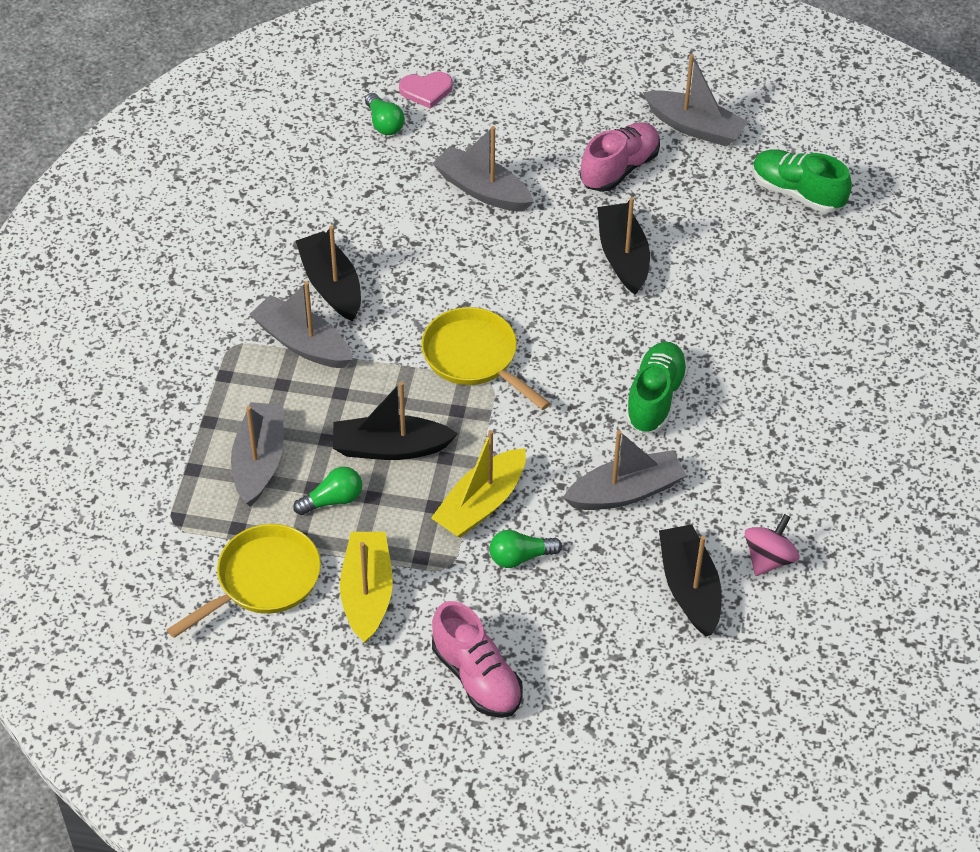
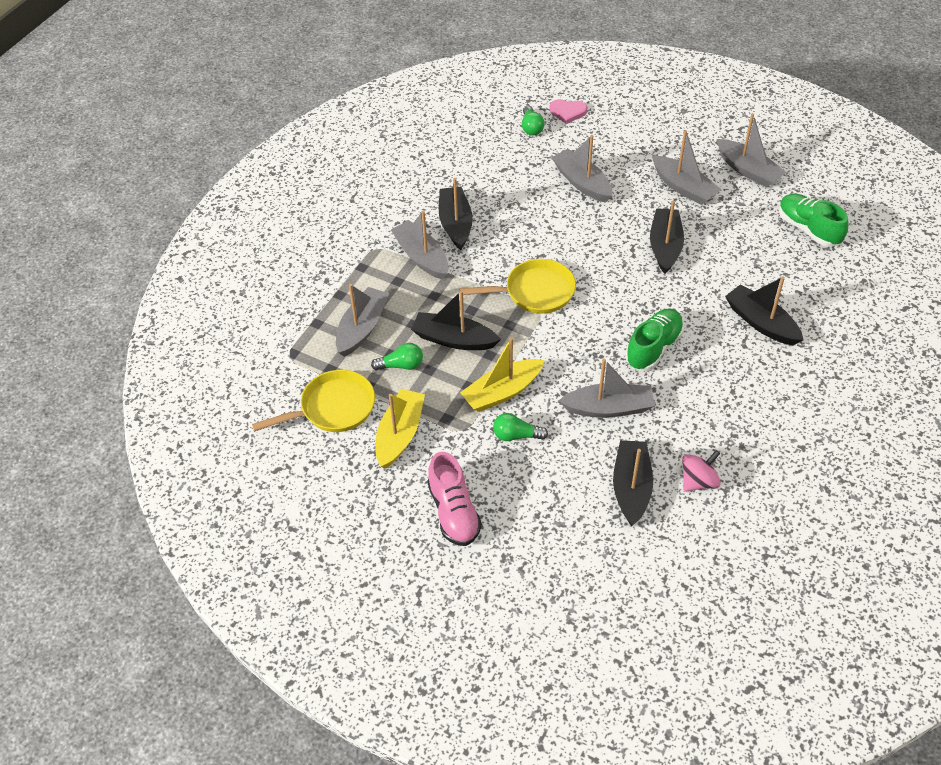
camera: 20 degrees right, 0 degrees up
yellow pan [421,307,550,410] -> yellow pan turned 105 degrees clockwise [460,259,576,314]
pink shoe [580,122,660,192] -> grey boat [652,130,722,205]
none -> black boat [725,276,803,345]

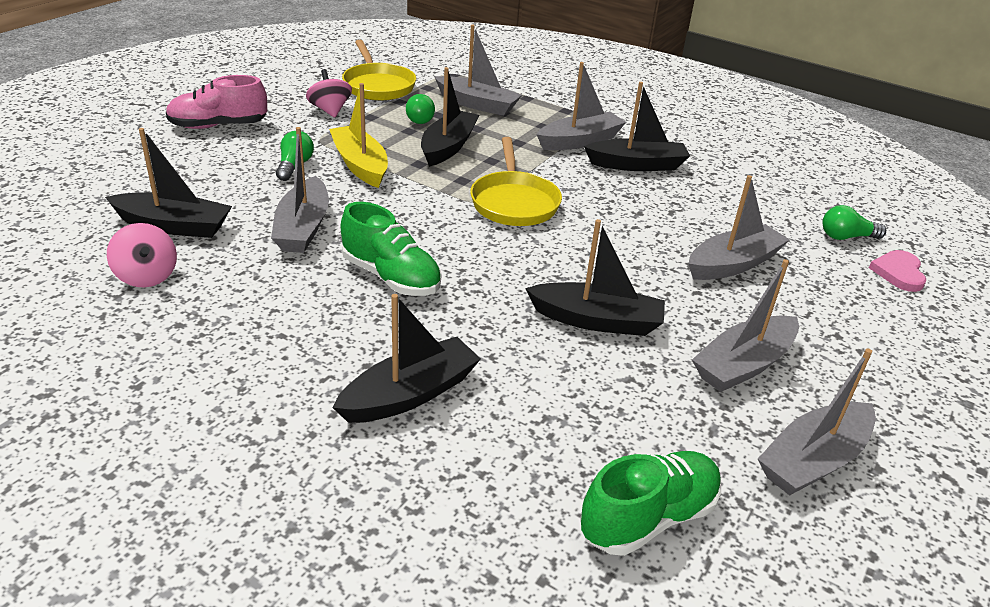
camera: 90 degrees right, 15 degrees down
yellow boat [376,389,425,469] -> pink spinning top [306,69,352,118]

